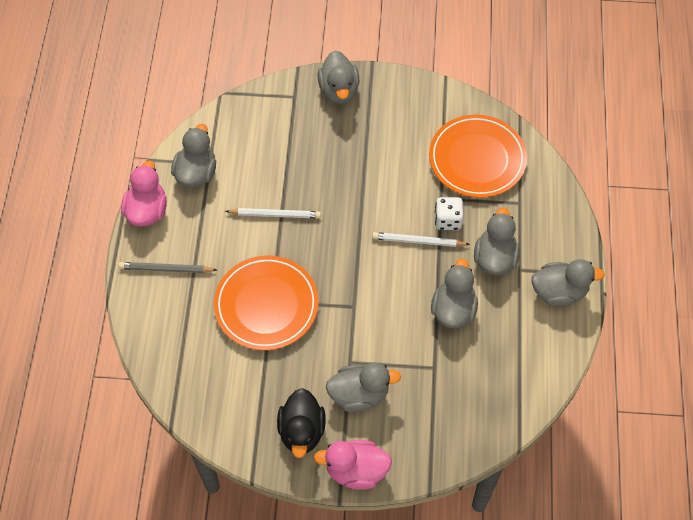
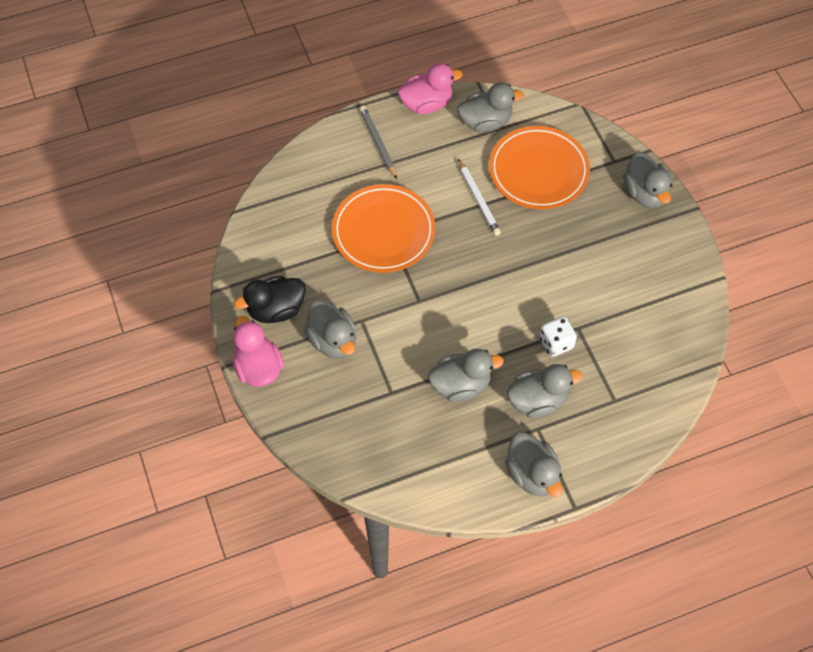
camera: 65 degrees right, 0 degrees up
grey duck [317,51,359,104] -> grey duck turned 75 degrees counterclockwise [623,152,672,209]
white pencil [372,232,470,247] -> none
orange plate [429,114,527,198] -> orange plate moved to [489,126,590,209]

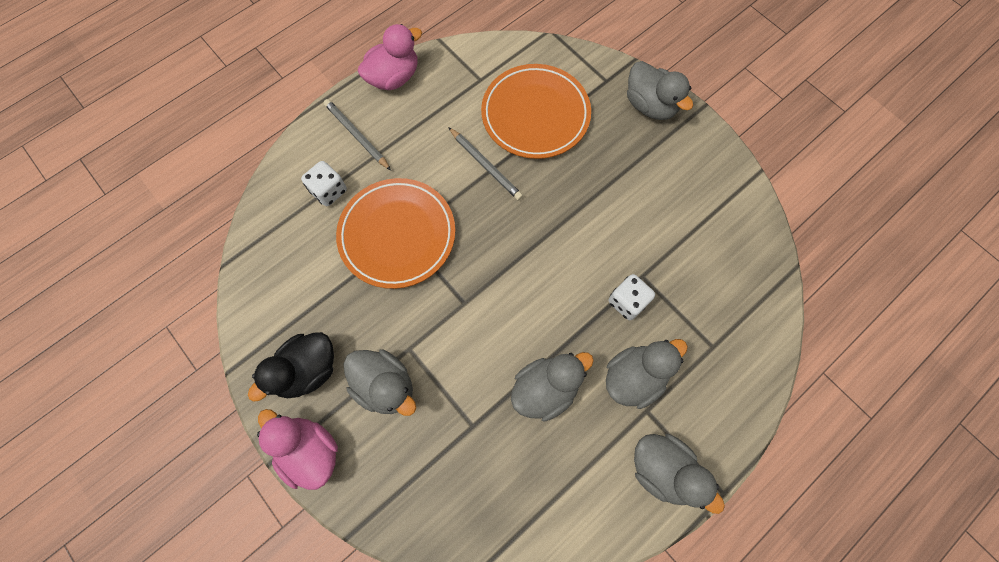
camera: 20 degrees left, 10 degrees up
grey duck [457,83,524,133] -> none
white pencil [458,159,501,236] -> grey pencil [448,127,523,200]
none -> white dice [301,161,347,206]

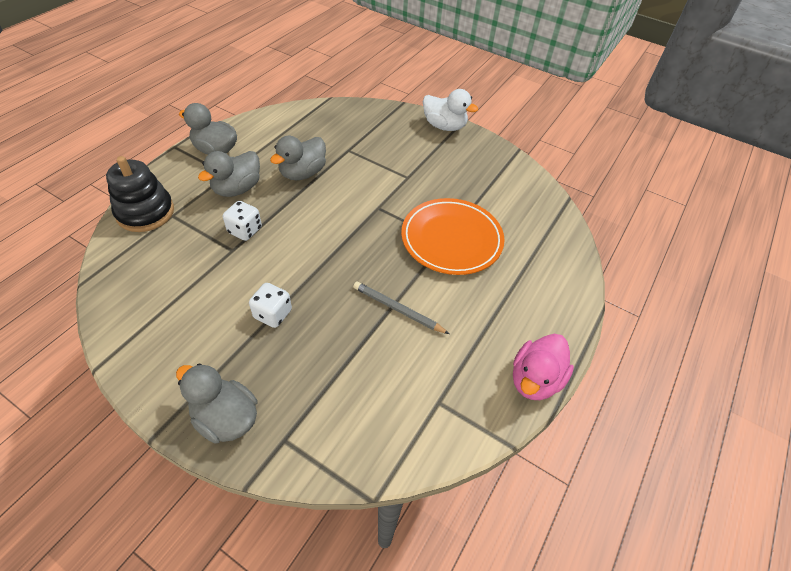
camera: 160 degrees right, 20 degrees down
black duck [248,332,334,402] -> none
pink duck [257,409,338,490] -> white duck [423,89,478,131]
white dice [301,161,347,206] -> white dice moved to [249,283,292,328]
grey pencil [324,99,391,170] -> none
grey duck [344,349,416,416] -> none
orange plate [481,64,591,159] -> none
none -> black stacking toy [106,156,174,232]

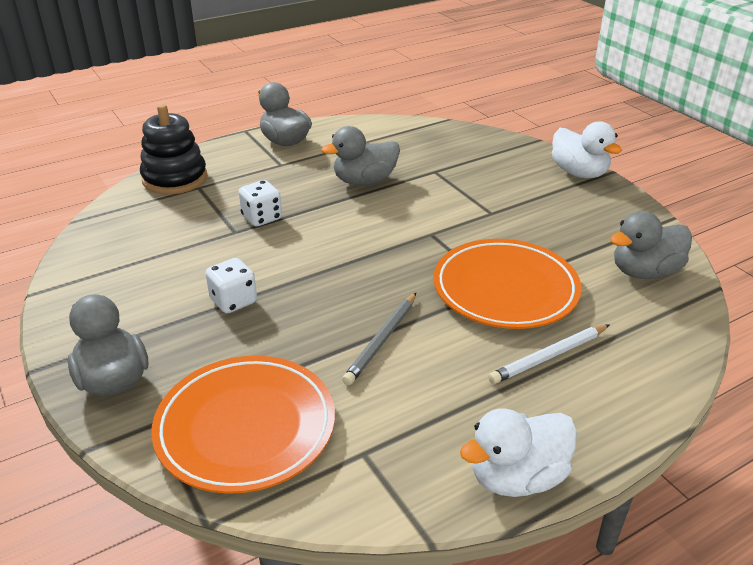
camera: 30 degrees right, 15 degrees down
grey duck [198,151,260,197] -> grey duck moved to [610,211,692,279]
grey pencil [353,282,449,334] -> grey pencil turned 120 degrees counterclockwise [342,293,416,385]
pink duck [513,334,574,400] -> white duck [460,409,577,497]
none -> orange plate [151,356,335,494]
none -> white pencil [488,324,610,384]

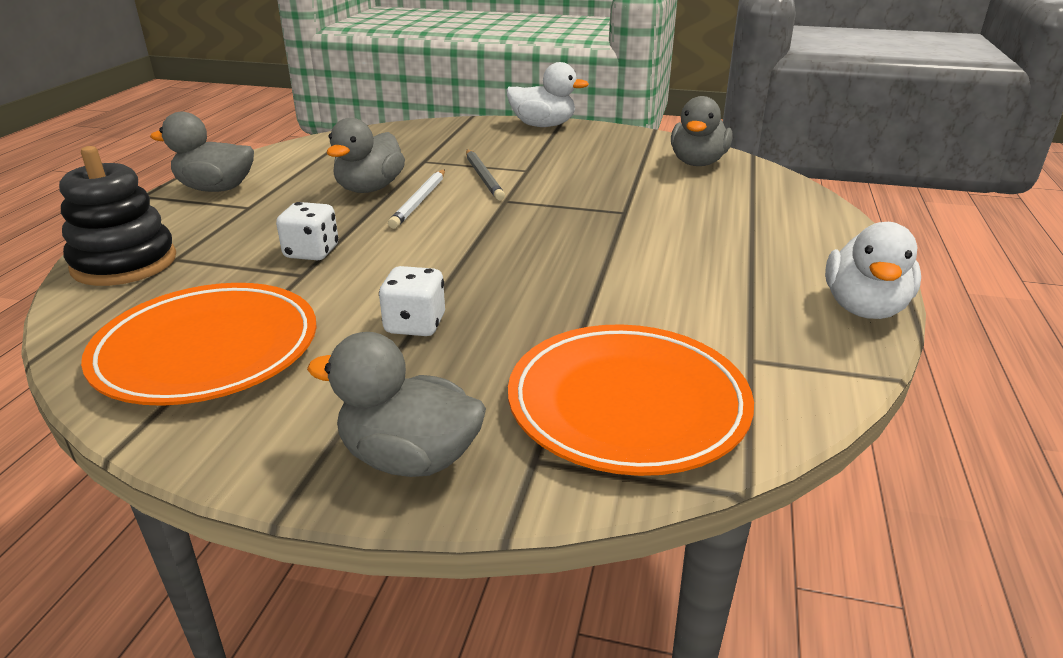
camera: 45 degrees left, 5 degrees down
grey pencil [342,293,416,385] -> grey pencil moved to [466,149,505,201]
orange plate [434,239,581,329] -> orange plate moved to [81,283,317,406]
white pencil [488,324,610,384] -> white pencil moved to [388,169,445,229]

